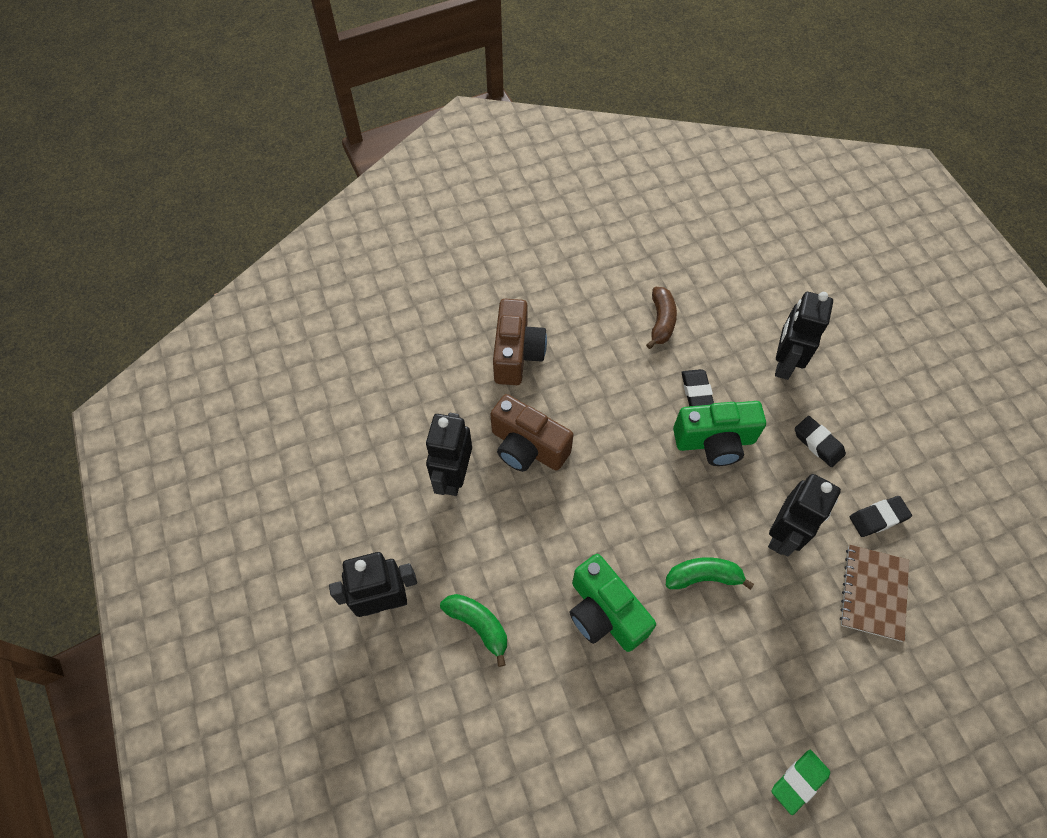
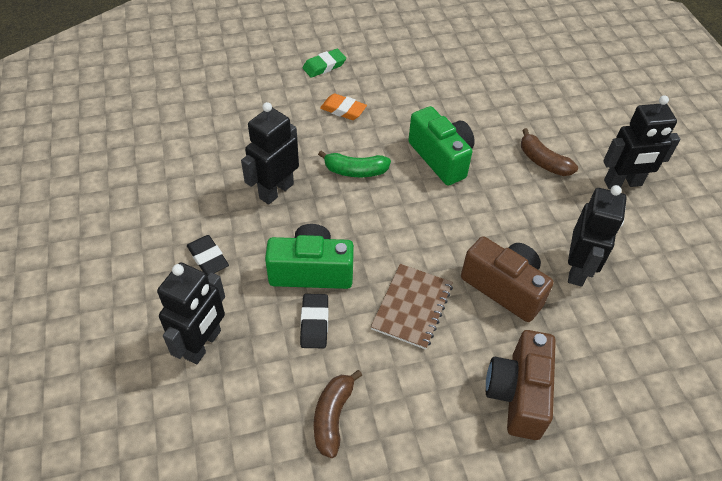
camera: 175 degrees left, 10 degrees down
green banana [440,594,507,667] -> brown banana [521,128,578,176]
brown notebook [840,545,909,642] -> brown notebook moved to [371,264,453,350]
black eraser [850,496,912,537] -> none
none -> orange eraser [320,93,367,120]

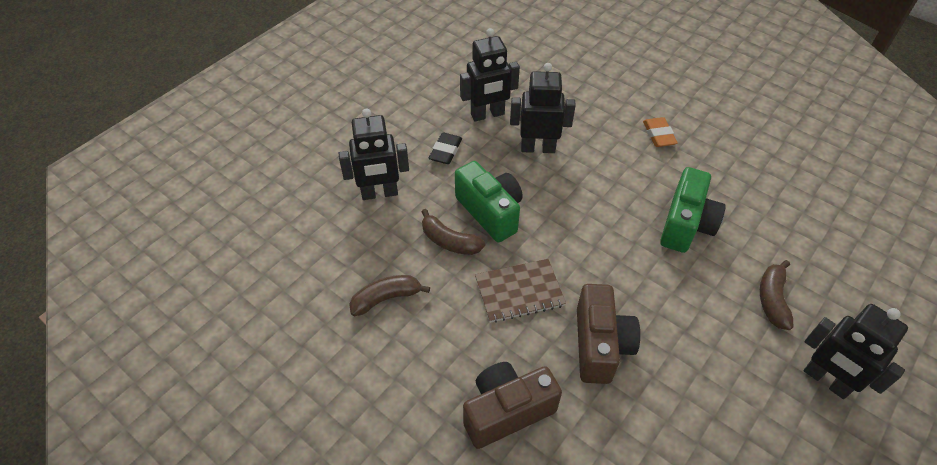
camera: 55 degrees right, 0 degrees up
black eraser [300,294,328,348] -> brown banana [422,209,485,255]
green eraser [302,49,346,78] -> none
green banana [318,150,391,177] -> none
black robot [568,185,627,286] -> black robot moved to [460,28,520,122]

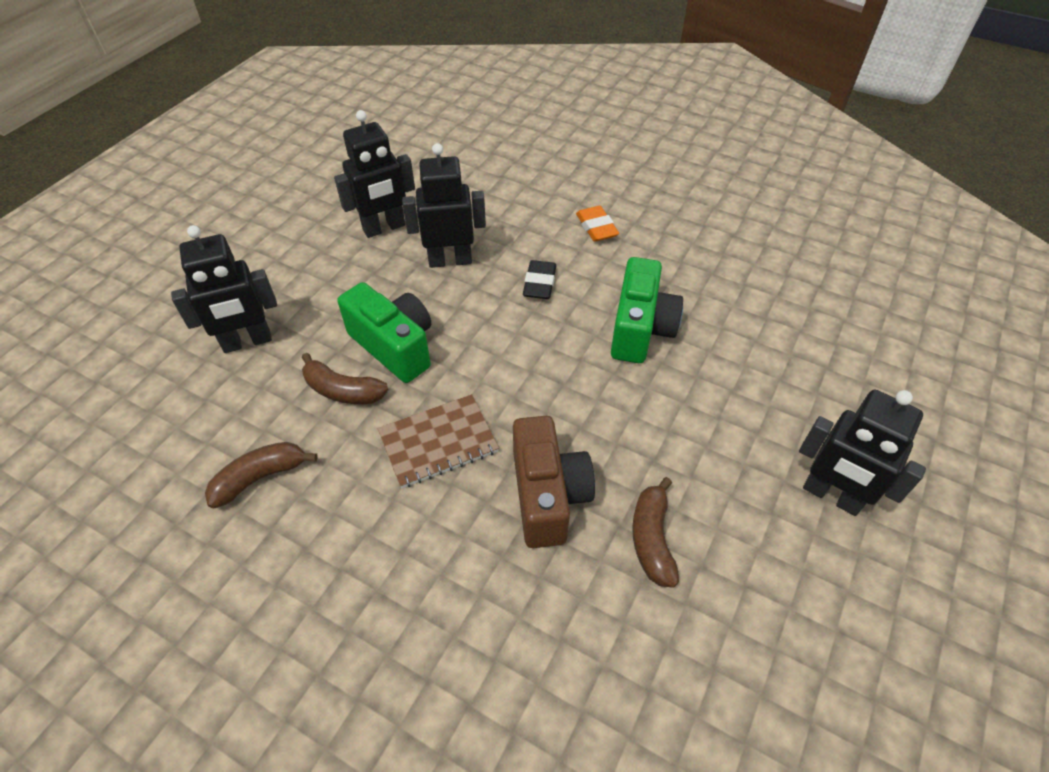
camera: 10 degrees left, 0 degrees up
black eraser [429,133,462,164] -> black eraser moved to [523,260,556,299]
brown camera [463,362,562,449] -> none
brown banana [760,260,794,330] -> brown banana moved to [632,477,679,588]

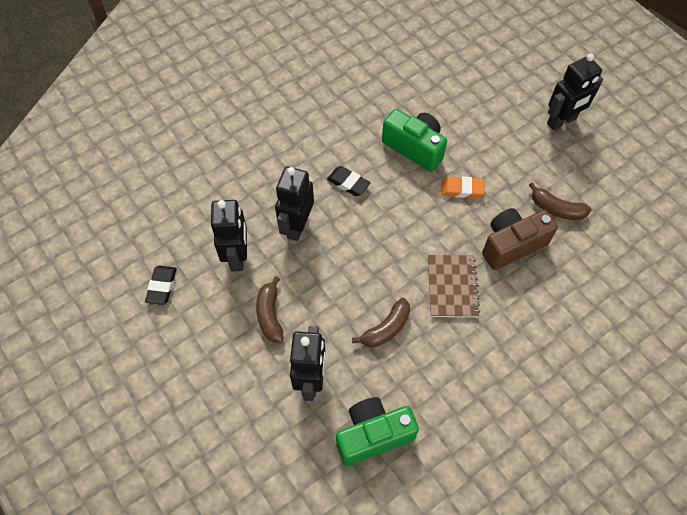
camera: 65 degrees left, 10 degrees up
brown banana [205,442,318,508] -> brown banana moved to [256,276,284,343]
green camera [338,282,431,383] -> green camera moved to [336,397,419,466]
brown camera [513,416,595,548] -> brown camera turned 45 degrees counterclockwise [482,208,558,270]
orange eraser [576,206,619,242] -> orange eraser moved to [441,176,484,198]
none -> black eraser [145,266,177,305]

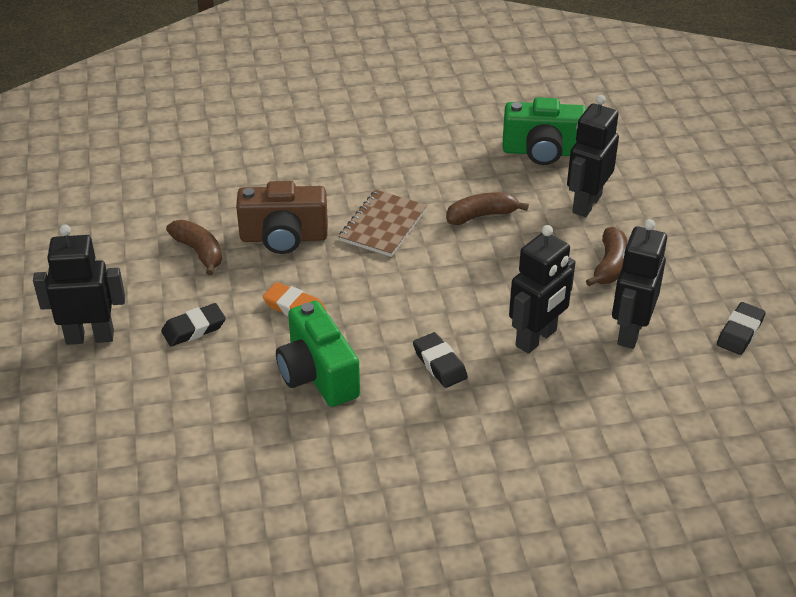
camera: 155 degrees left, 20 degrees down
none -> black eraser [161,303,226,346]

